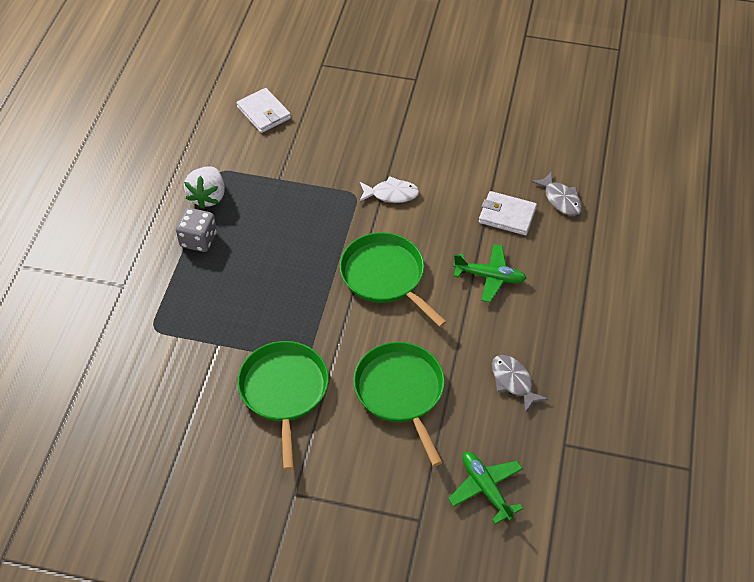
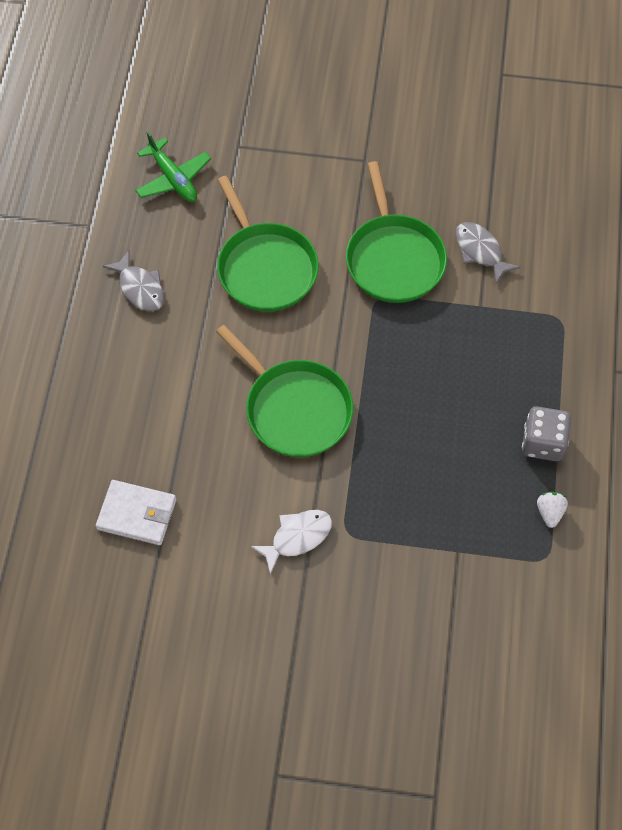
camera: 175 degrees right, 10 degrees up
white strawberry [184,166,225,209] -> white strawberry [537,491,568,528], size x0.55
white wallet [237,88,291,133] -> none
white fish [359,176,419,203] -> white fish turned 150 degrees clockwise [251,510,332,574]
green plane [453,244,527,303] -> none
grey fish [531,171,582,216] -> grey fish moved to [455,222,520,283]

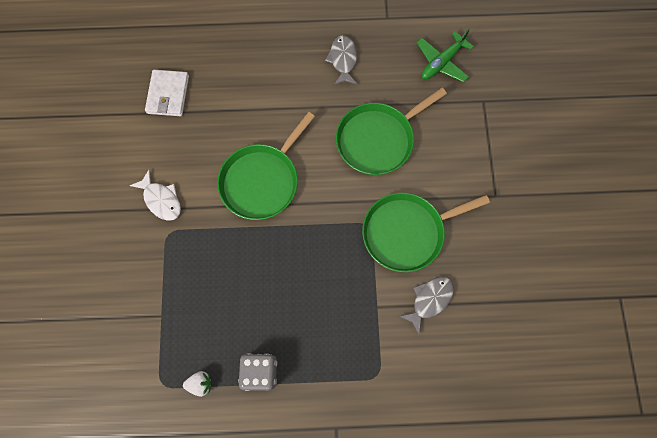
camera: 80 degrees right, 10 degrees up
grey fish [103,250,164,311] -> grey fish turned 135 degrees clockwise [325,35,357,85]

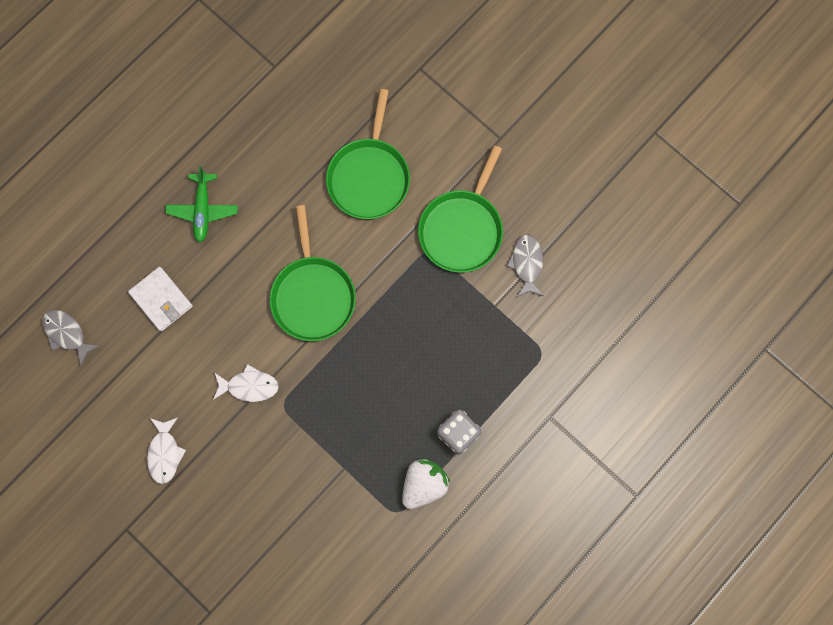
camera: 45 degrees left, 5 degrees up
white strawberry [183,371,212,397] -> white strawberry [402,458,450,509], size x1.83
grey fish [325,35,357,85] -> grey fish moved to [42,310,100,366]
green plane [417,29,474,82] -> green plane moved to [165,166,238,242]
none -> white fish [147,417,186,484]

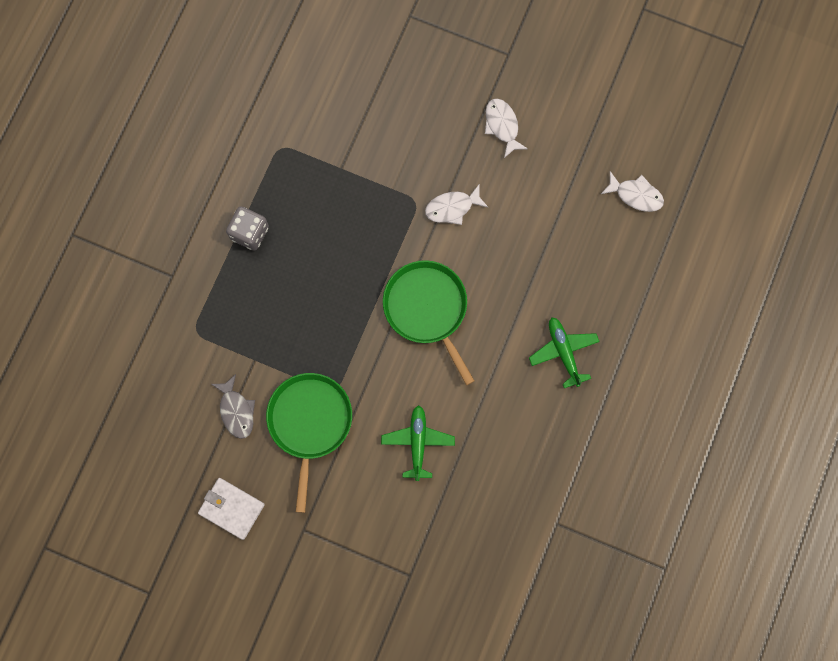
camera: 160 degrees right, 0 degrees up
grey fish [42,310,100,366] -> white fish [601,171,664,212]
white wallet [128,267,193,331] -> white wallet moved to [198,478,265,540]
green pan [326,89,410,219] -> green plane [381,405,455,481]
white strawberry [402,458,450,509] -> none

